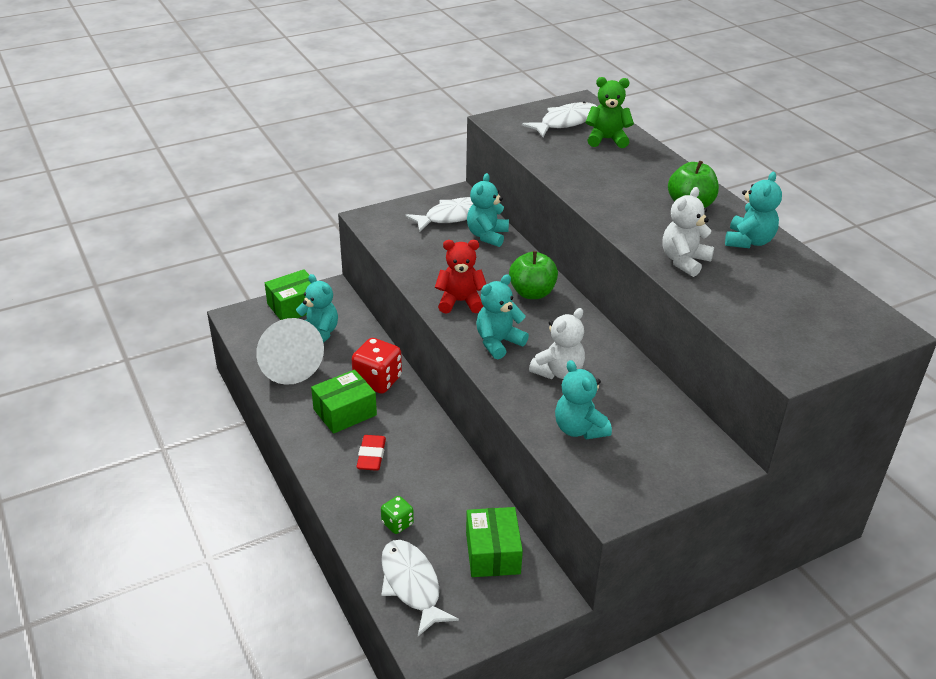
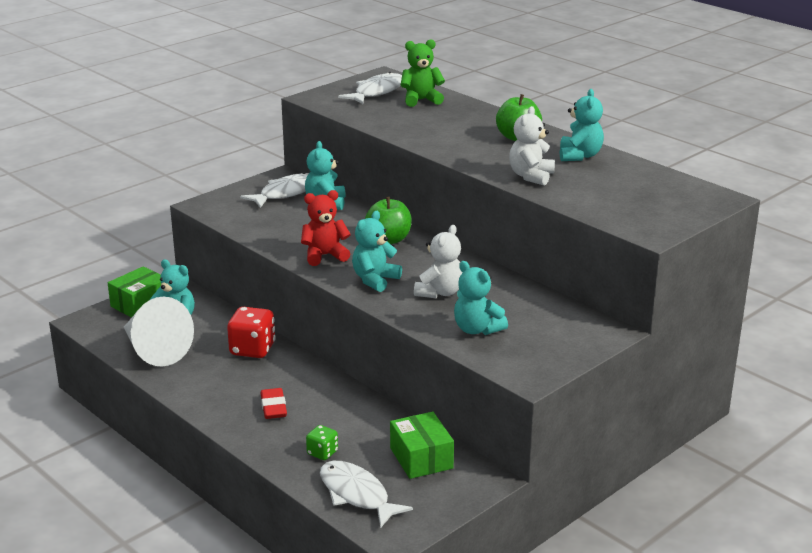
camera: 15 degrees left, 10 degrees down
green box [311,369,377,434] -> none

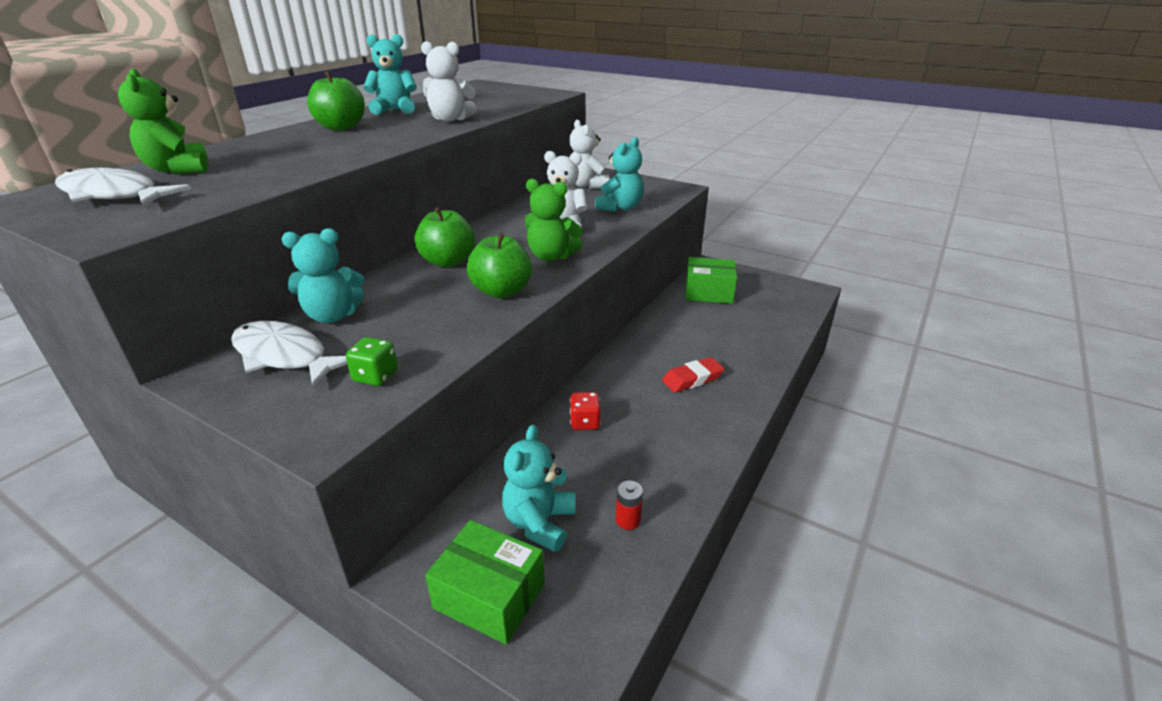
camera: 105 degrees left, 5 degrees up
white cone [124,297,194,367] -> red battery [616,481,643,530]
red dice [227,307,276,358] -> red dice [570,392,601,430], size x0.56
red teddy bear [301,190,351,266] -> green apple [467,233,532,298]
green dice [306,425,338,460] -> green dice moved to [346,337,398,386]
white fish [320,461,413,528] -> none
turquoise teddy bear [352,211,402,292] -> green teddy bear [525,179,583,261]
green box [390,411,454,479] -> green box turned 45 degrees clockwise [685,257,737,304]
none -> white teddy bear [569,119,609,189]

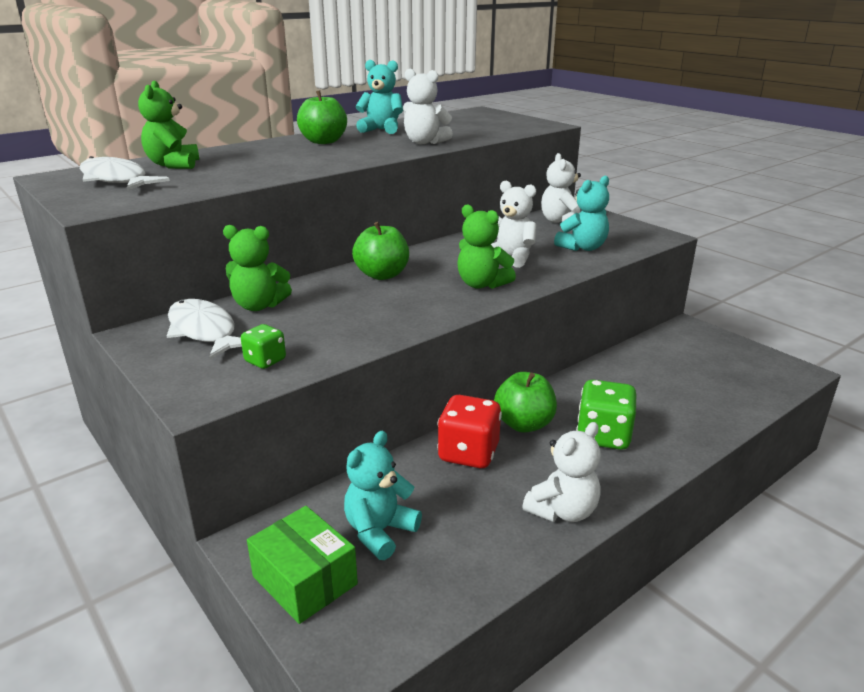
camera: 20 degrees right, 5 degrees down
turquoise teddy bear [282,228,364,323] -> green teddy bear [223,225,292,311]
green apple [467,233,532,298] -> green apple moved to [494,372,557,433]
red dice [570,392,601,430] -> red dice [437,395,502,468], size x1.78
red battery [616,481,643,530] -> none
red eraser [662,357,724,393] -> green dice [576,380,636,450]
green box [685,257,737,304] -> none
none -> white teddy bear [522,422,601,522]

